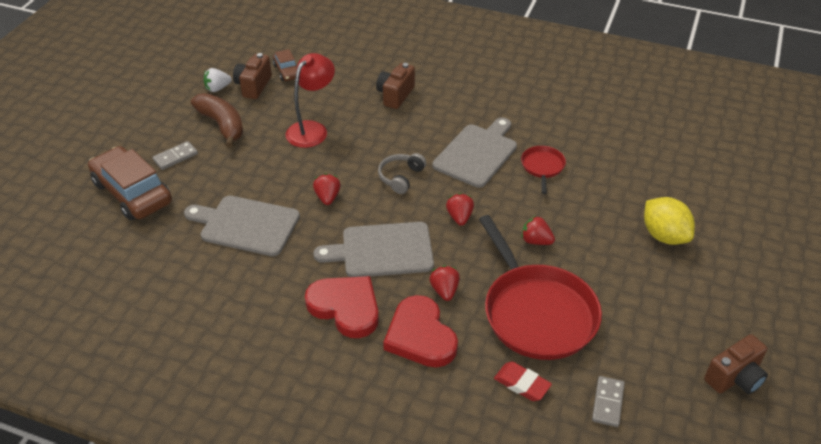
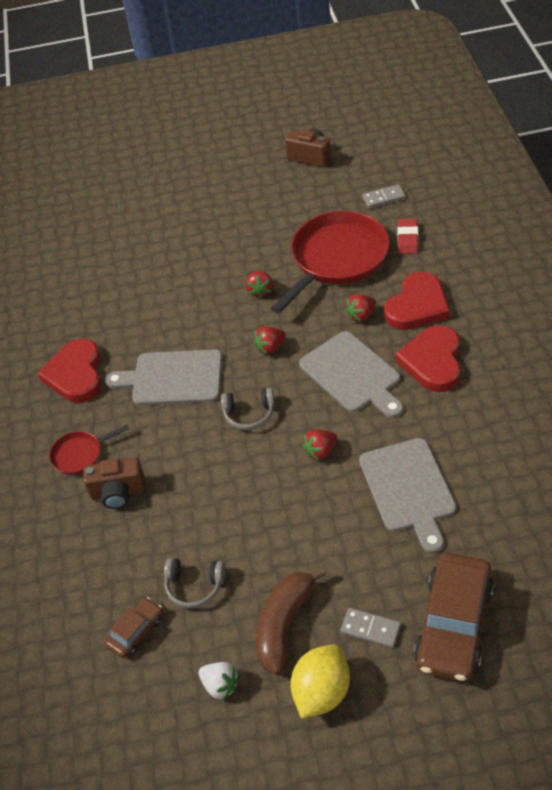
camera: 115 degrees left, 5 degrees up
brown camera [233,53,272,99] -> none
red lamp [286,53,335,148] -> none
red pan [521,146,566,194] -> red pan moved to [49,425,129,475]
yellow lemon [644,197,695,245] -> yellow lemon moved to [291,645,350,719]
none -> red heart [37,339,102,403]
none -> grey headphones [164,558,226,608]

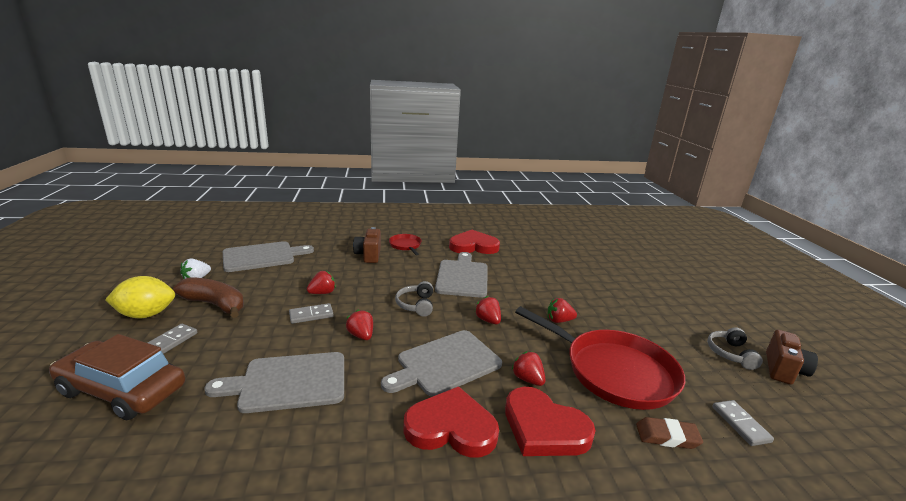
camera: 85 degrees right, 25 degrees down
brown car [105,597,163,658] -> grey cutting board [223,241,314,272]
grey headphones [164,558,226,608] -> grey headphones moved to [707,328,763,370]
yellow lemon [291,645,350,719] -> yellow lemon turned 45 degrees counterclockwise [105,276,175,318]
red eraser [397,219,418,254] -> brown eraser [636,417,703,449]
none -> grey domino [289,303,334,324]
none -> red strawberry [307,271,336,294]

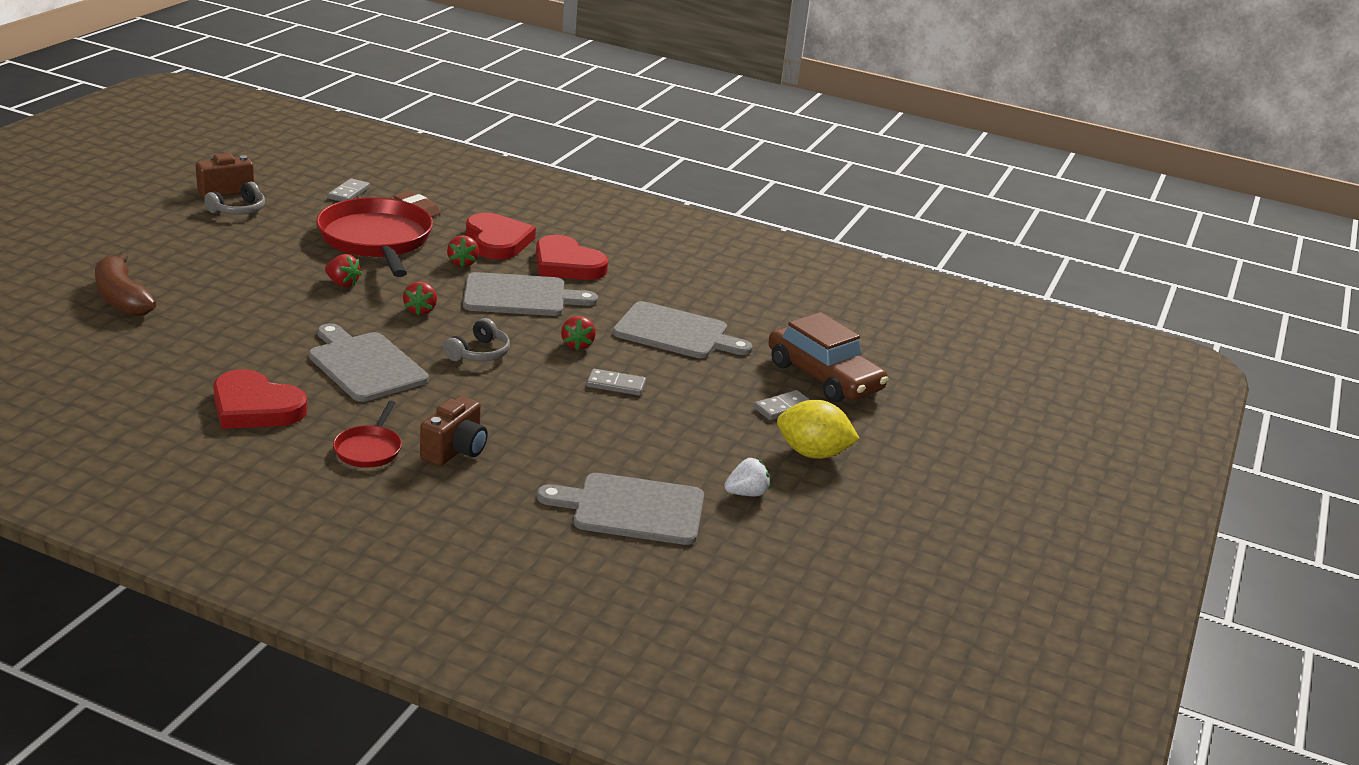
camera: 150 degrees left, 5 degrees up
brown banana [173,277,244,318] -> brown banana moved to [95,252,156,316]
red strawberry [307,271,336,294] -> none
grey cutting board [435,252,488,298] -> grey cutting board turned 105 degrees clockwise [309,323,429,402]

